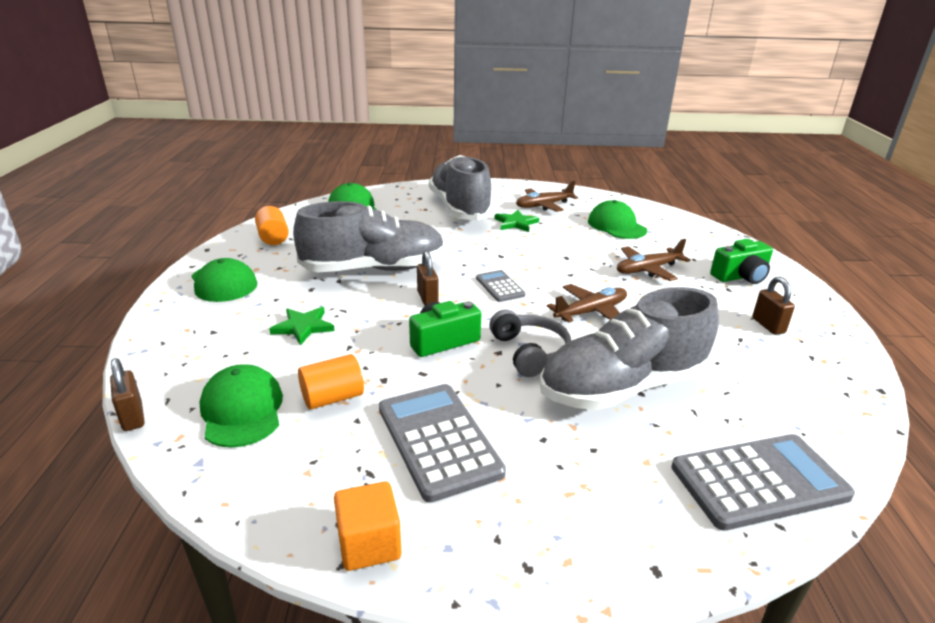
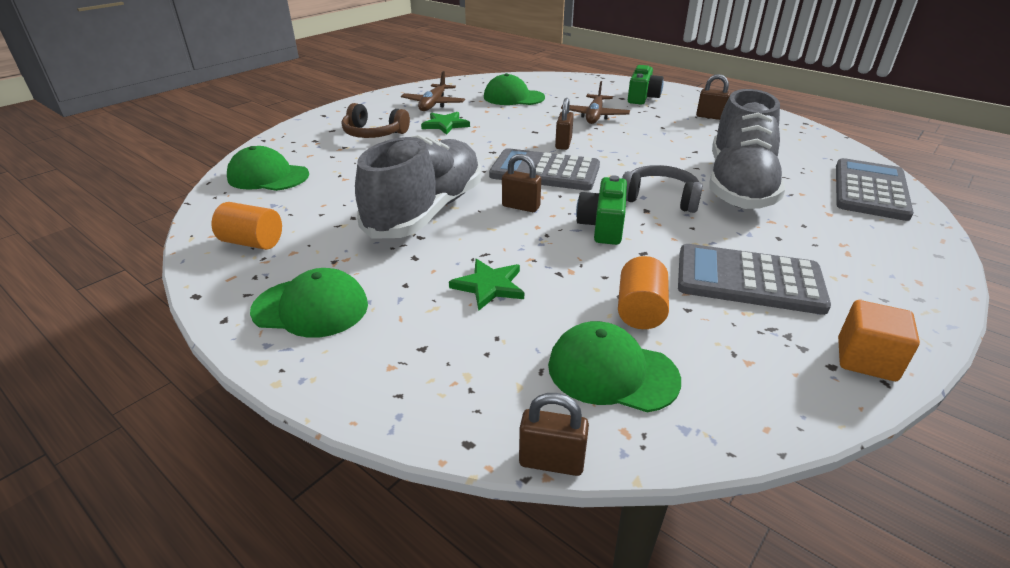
camera: 50 degrees left, 5 degrees up
grey shoe [429,155,493,220] -> brown headphones [342,103,410,138]
grey calculator [476,270,525,302] -> grey calculator [489,148,600,191], size x1.87
brown plane [547,284,627,323] -> none
none -> brown padlock [555,98,574,150]

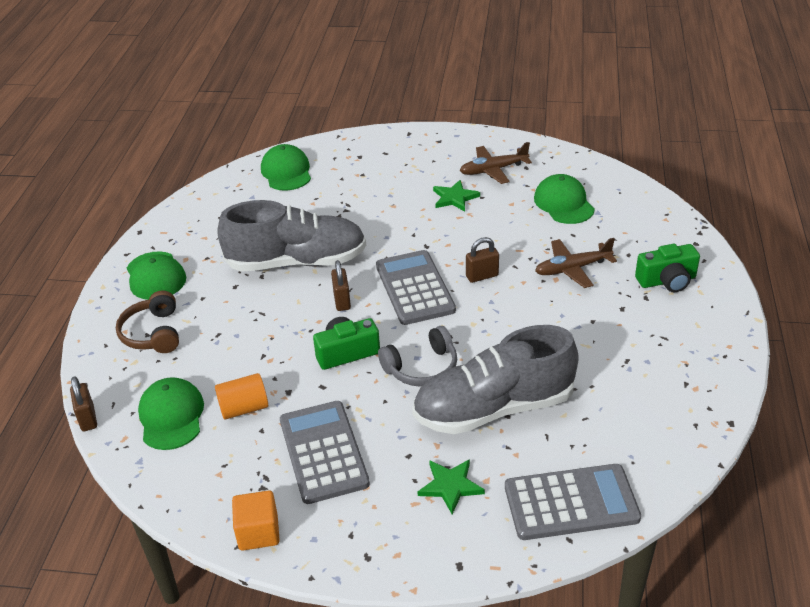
camera: 60 degrees right, 5 degrees up
orange cylinder [212,202,282,250] -> none
brown headphones [342,103,410,138] -> brown headphones moved to [116,290,179,353]
green star [449,259,524,311] -> green star moved to [418,459,485,514]
grey headphones [622,165,703,213] -> grey headphones turned 75 degrees clockwise [378,326,457,387]
brown padlock [696,74,731,120] -> none

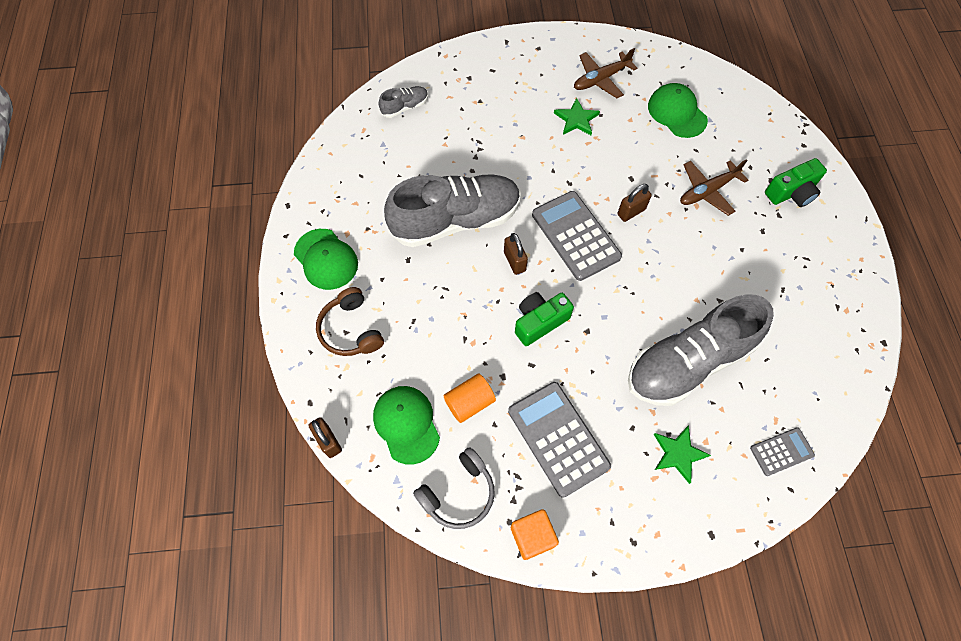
camera: 15 degrees left, 25 degrees up
green cap [261,144,311,191] -> grey shoe [379,86,428,118]
grey headphones [378,326,457,387] -> grey headphones moved to [413,447,495,529]
grey calculator [505,464,641,540] -> grey calculator [750,427,815,476], size x0.53

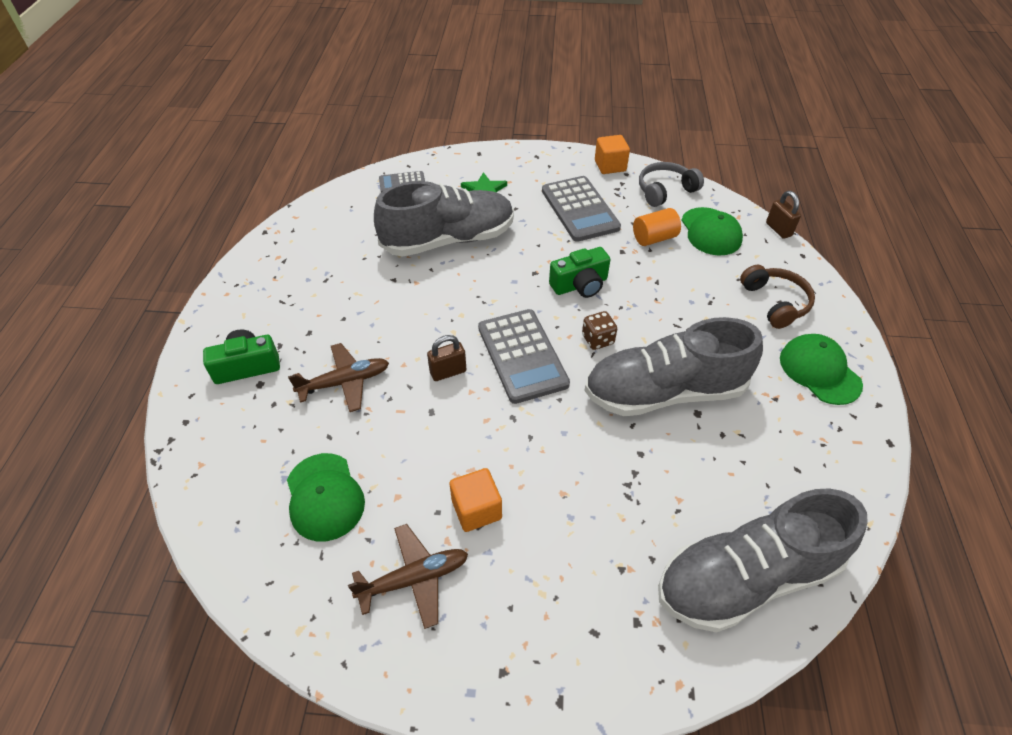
camera: 170 degrees left, 15 degrees down
grey shoe [379,86,428,118] -> grey shoe [658,488,868,632], size x2.36
brown padlock [504,233,528,275] -> brown dice [582,311,617,350]
green star [554,98,600,135] -> orange cube [450,468,502,532]

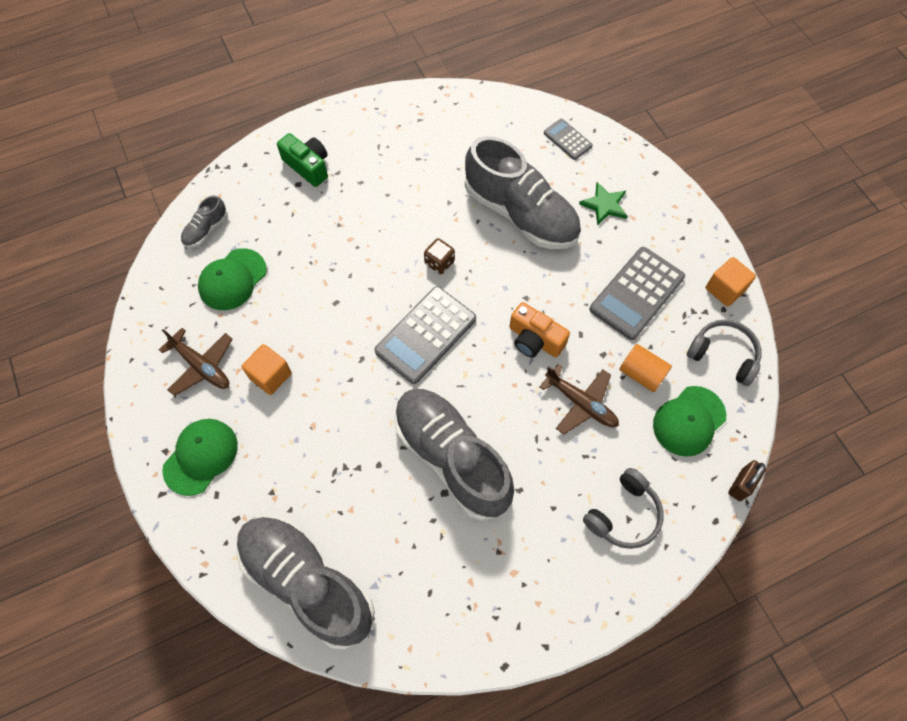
camera: 60 degrees right, 15 degrees up
brown plane [288,343,389,412] -> brown plane moved to [539,364,619,435]
brown padlock [427,335,467,381] -> none
green camera [549,247,611,298] -> orange camera [510,302,570,358]
brown dice [582,311,617,350] -> brown dice moved to [424,238,455,274]
brown headphones [740,265,815,329] -> grey headphones [583,468,664,549]
green cap [780,334,863,405] -> green cap moved to [162,419,238,496]
none -> grey shoe [181,195,228,248]

